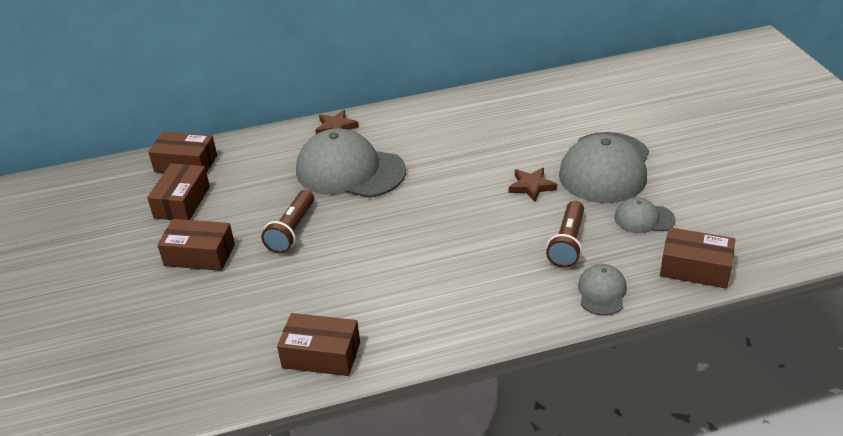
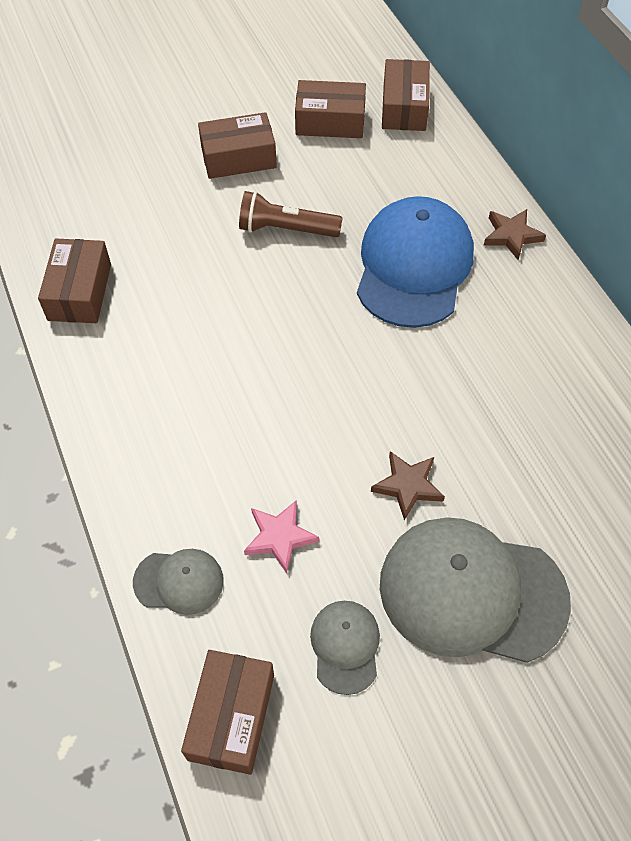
camera: 80 degrees right, 20 degrees up
brown box [157,219,235,271] -> brown box turned 75 degrees clockwise [198,112,277,179]
grey cap [296,128,406,198] -> blue cap [357,196,474,328]
brown flashlight [546,201,584,268] -> pink star [244,500,319,573]

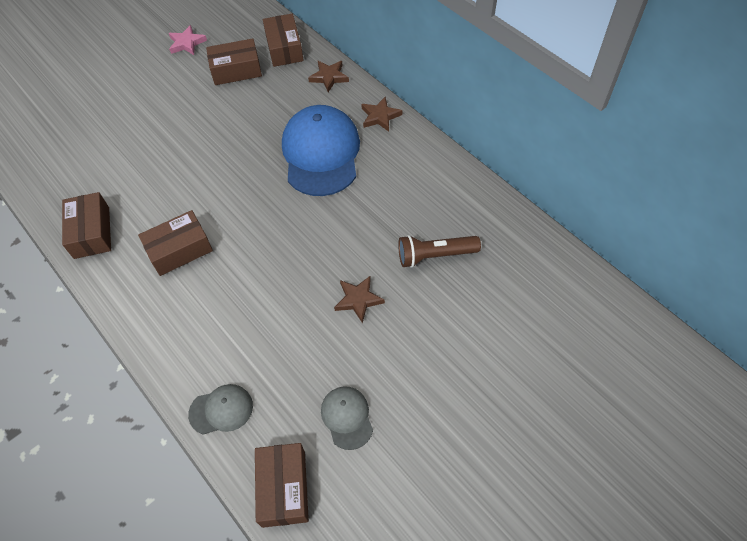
camera: 15 degrees left, 0 degrees up
brown box [198,112,277,179] -> brown box moved to [138,210,213,276]
brown flashlight [239,191,343,237] -> brown flashlight moved to [398,235,481,268]
pink star [244,500,319,573] -> pink star moved to [169,25,207,55]
grey cap [380,517,571,663] -> none
none -> brown star [308,61,349,92]

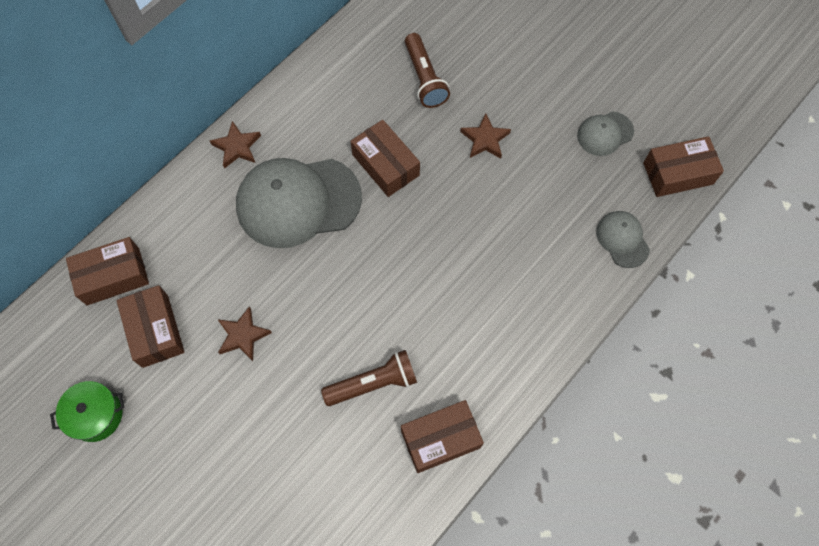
camera: 100 degrees left, 10 degrees up
brown box [138,210,213,276] -> brown box moved to [351,120,420,197]
pink star [169,25,207,55] -> green pot [50,381,124,442]
blue cap [282,105,360,196] -> grey cap [236,158,362,248]
brown star [308,61,349,92] -> brown star moved to [217,306,272,361]
none -> brown flashlight [321,350,417,406]

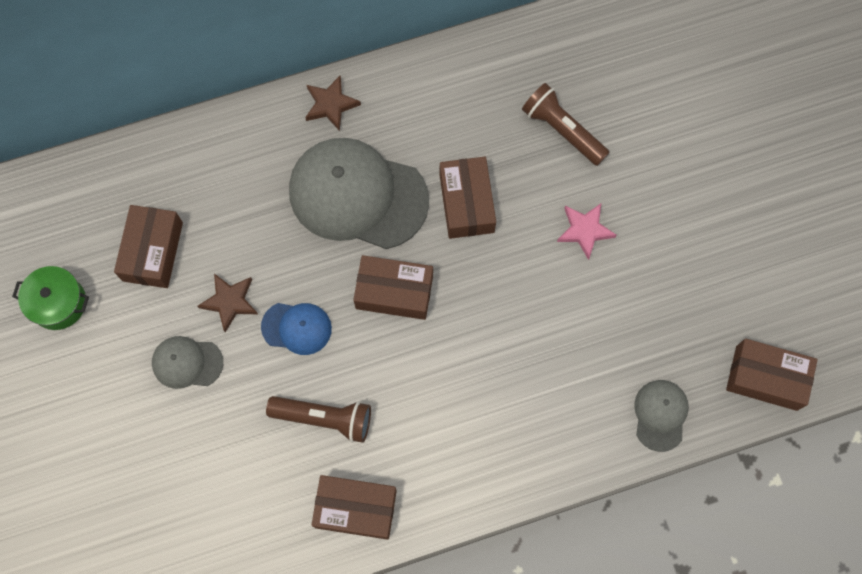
camera: 30 degrees right, 5 degrees up
brown box [66,237,149,305] -> brown box moved to [353,255,433,320]
brown flashlight [405,33,450,108] -> brown flashlight turned 120 degrees clockwise [522,83,610,166]
brown star [460,113,511,159] -> pink star [557,204,617,260]
grey cap [577,112,634,156] -> grey cap moved to [152,336,223,389]
none -> blue cap [261,303,332,355]

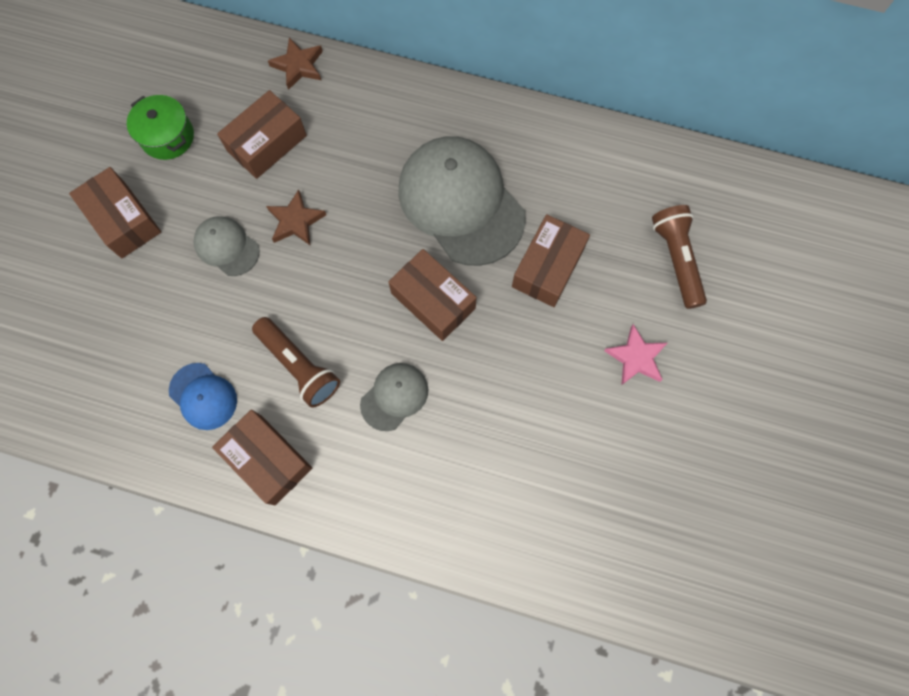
camera: 35 degrees right, 0 degrees up
blue cap [261,303,332,355] -> blue cap moved to [169,363,237,430]
brown star [305,76,361,131] -> brown star moved to [268,37,323,90]
grey cap [634,380,689,452] -> grey cap moved to [360,363,428,431]
brown box [726,339,817,411] -> brown box moved to [69,167,161,258]

